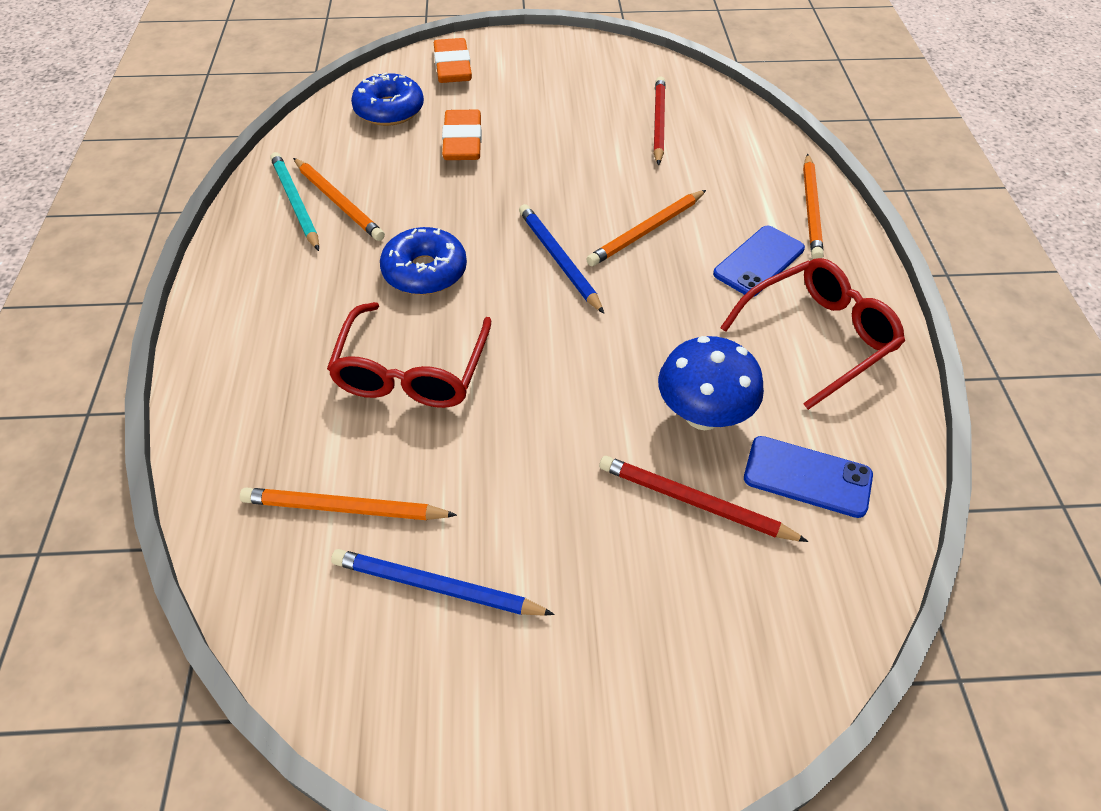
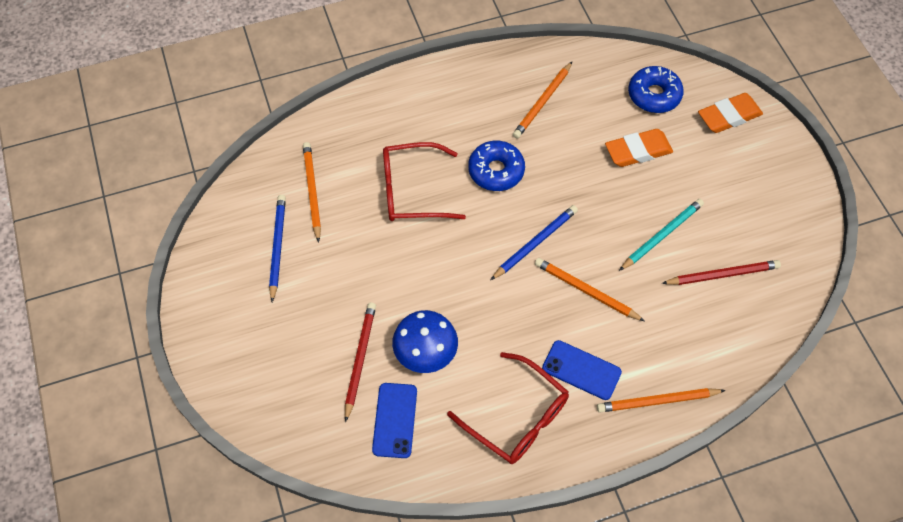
camera: 75 degrees right, 10 degrees up
turquoise pencil [270,152,319,251] -> turquoise pencil moved to [619,199,704,271]

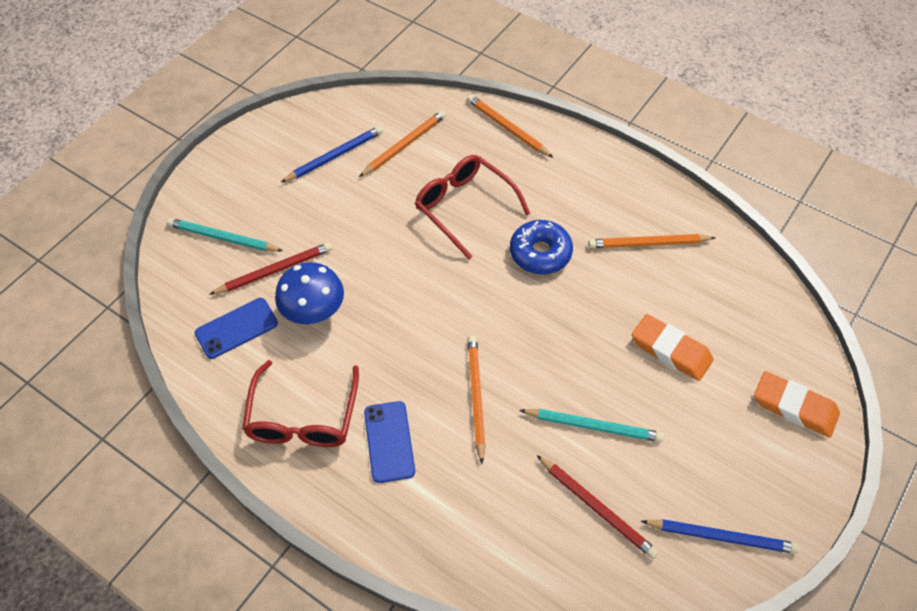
camera: 55 degrees right, 5 degrees down
blue pencil [491,205,578,280] -> blue pencil moved to [641,519,800,554]
orange pencil [597,388,726,413] -> orange pencil moved to [467,95,553,158]
blue donut [628,66,684,113] -> none
none -> turquoise pencil [167,218,283,252]

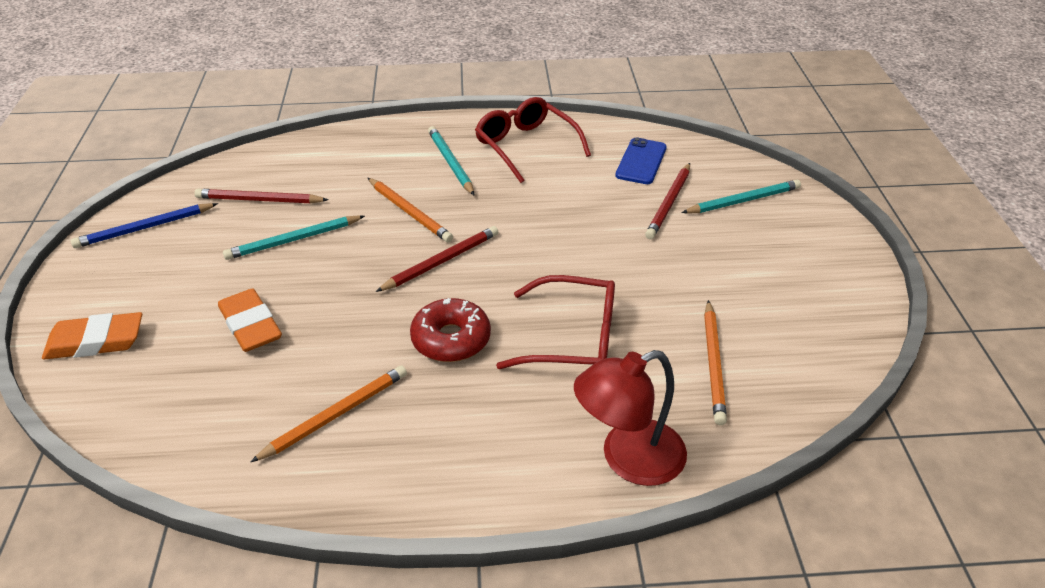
camera: 140 degrees right, 15 degrees down
blue mushroom [275,262,344,324] -> none
blue pencil [280,126,383,183] -> none
blue phone [364,401,415,483] -> turquoise pencil [428,126,474,195]
orange pencil [467,95,553,158] -> red lamp [574,350,687,486]
blue donut [510,220,573,274] -> red donut [410,298,491,362]
orange eraser [632,314,714,381] -> orange eraser turned 60 degrees clockwise [218,288,282,352]
none -> red pencil [376,226,498,292]

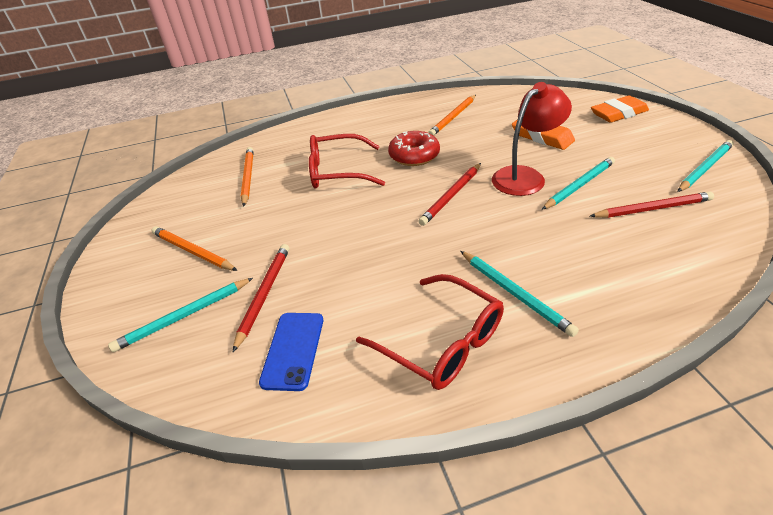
camera: 170 degrees right, 0 degrees up
blue pencil [71,203,218,248] -> turquoise pencil [678,140,734,192]
orange pencil [368,178,453,242] -> orange pencil moved to [151,226,238,271]
red lamp [574,350,687,486] -> red lamp moved to [492,82,572,196]

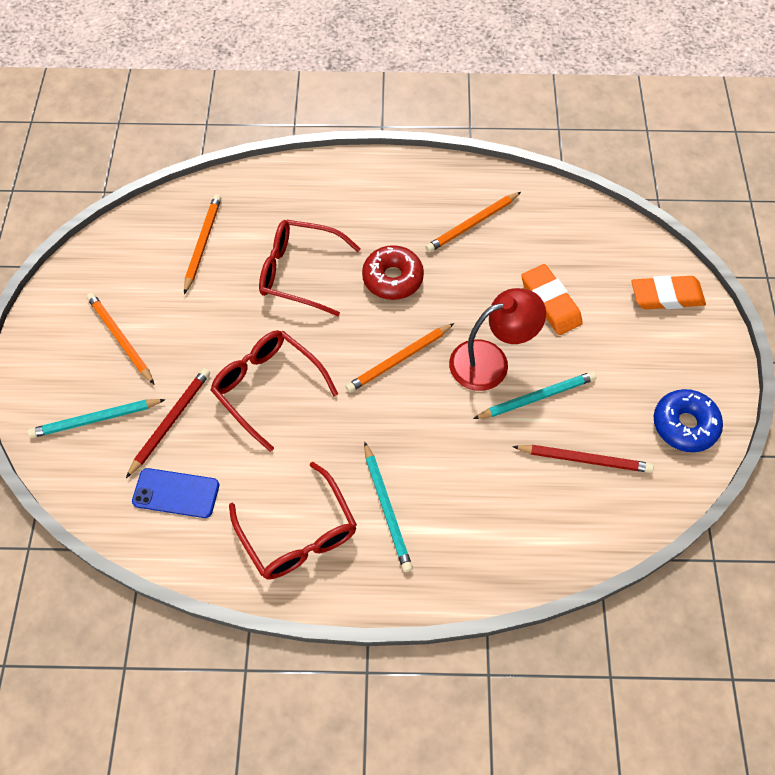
camera: 15 degrees right, 20 degrees up
blue phone [259,313,323,391] -> blue phone turned 75 degrees clockwise [132,468,219,518]
red pencil [418,163,481,226] -> orange pencil [345,323,454,393]
turquoise pencil [678,140,734,192] -> blue donut [654,389,723,452]
none -> red glasses [211,330,338,452]

